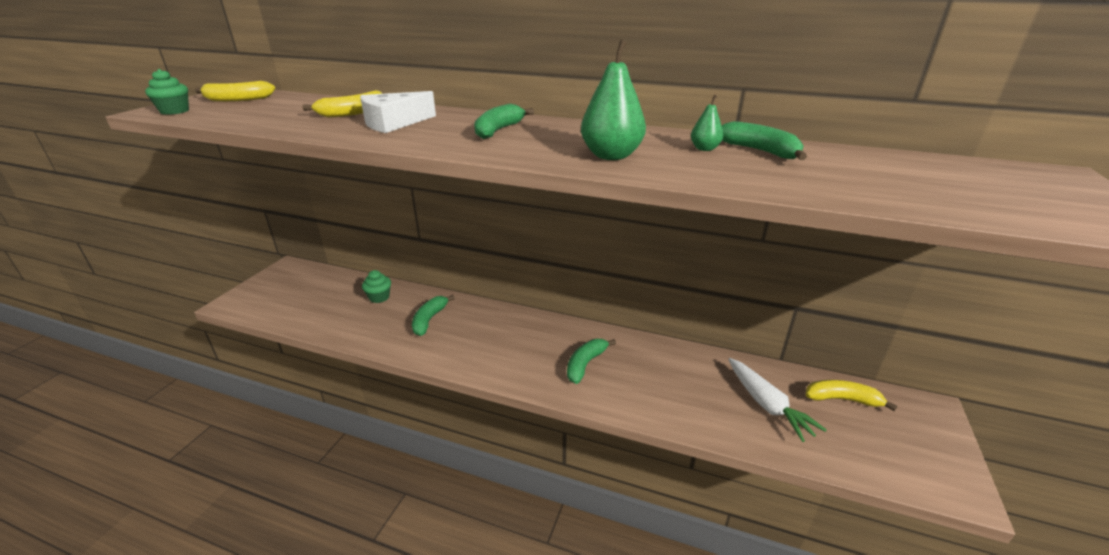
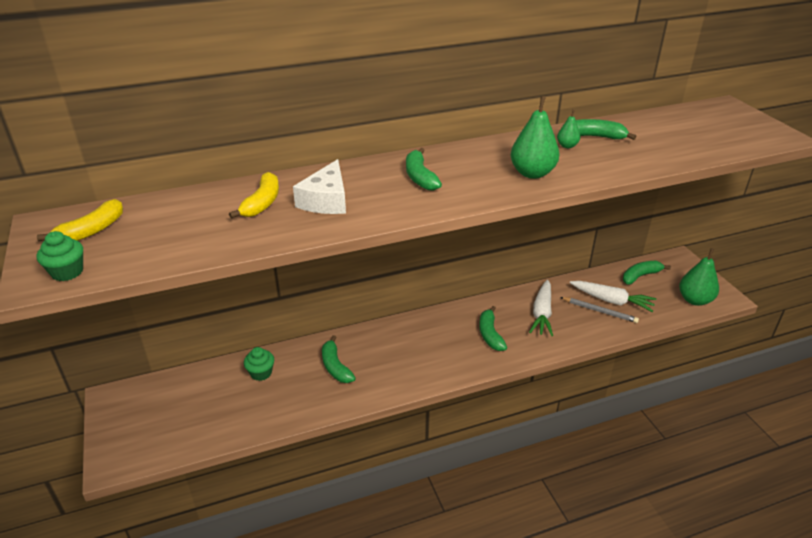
camera: 40 degrees left, 5 degrees up
yellow banana [806,380,897,411] -> green banana [623,261,671,285]
none -> white carrot [529,280,553,336]
none -> grey pencil [560,297,639,323]
none -> green pear [679,248,719,306]

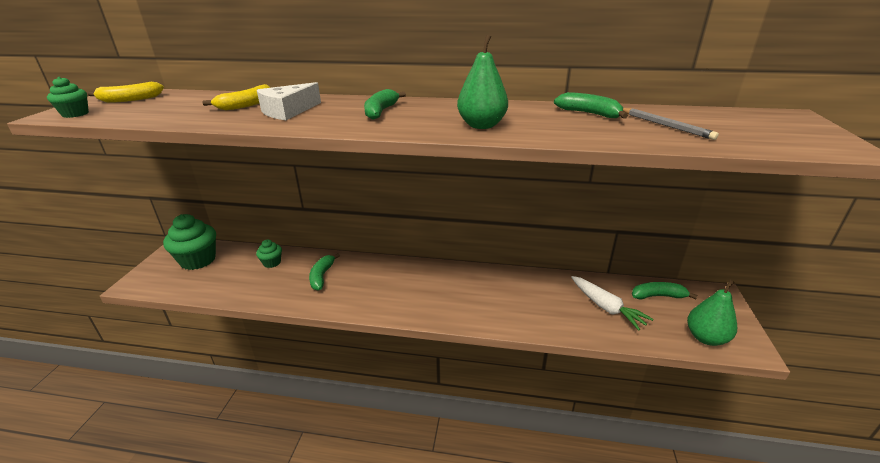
camera: 30 degrees right, 5 degrees down
green banana [479,306,507,351] -> none
white carrot [529,280,553,336] -> none
green pear [557,110,580,148] -> none
grey pencil [560,297,639,323] -> grey pencil moved to [623,108,719,140]
none -> green cupcake [163,214,216,270]

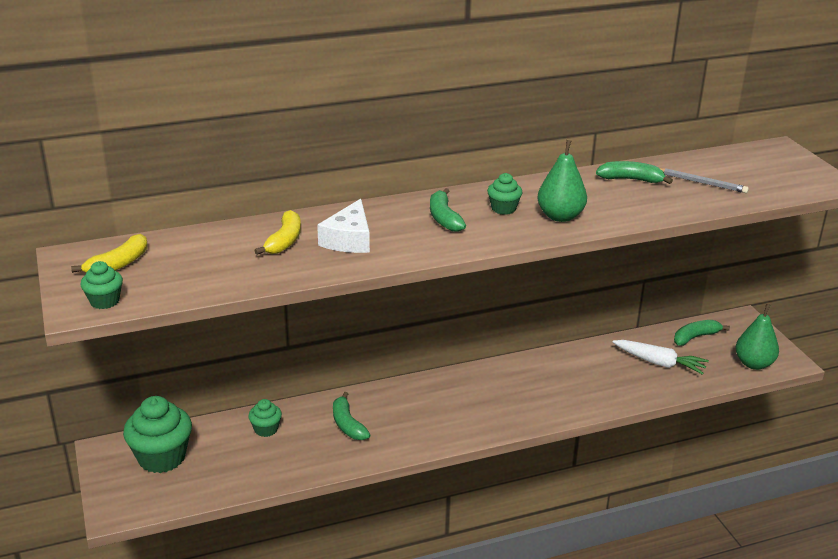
camera: 30 degrees left, 0 degrees up
none -> green cupcake [487,173,522,215]

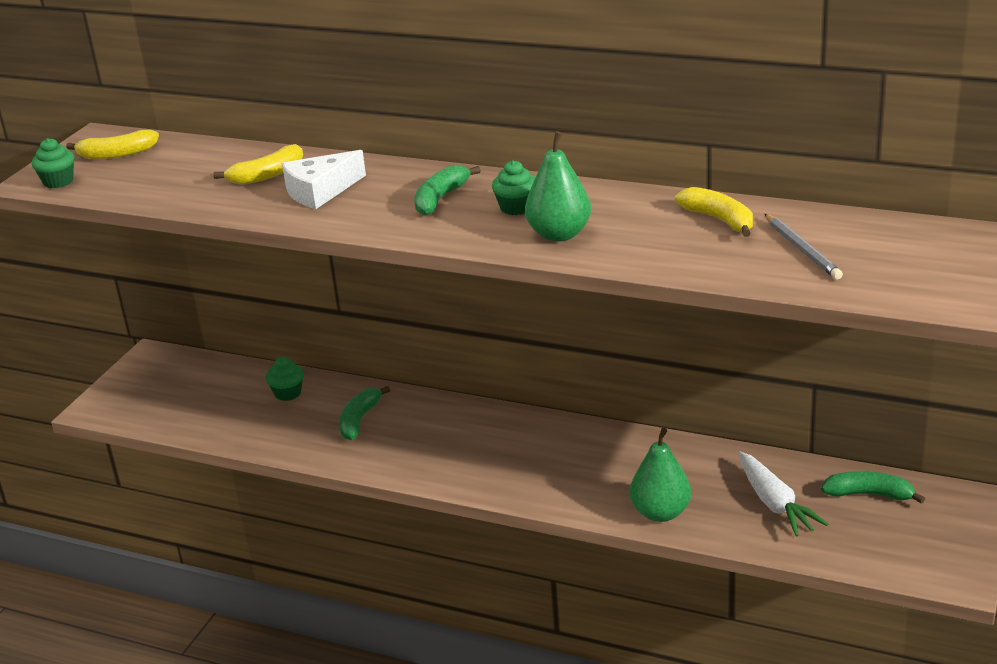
camera: 45 degrees right, 0 degrees up
green cupcake [123,396,192,473] -> none
green banana [596,161,673,184] -> yellow banana [675,187,753,237]
green pear [736,304,779,370] -> green pear moved to [630,428,691,522]

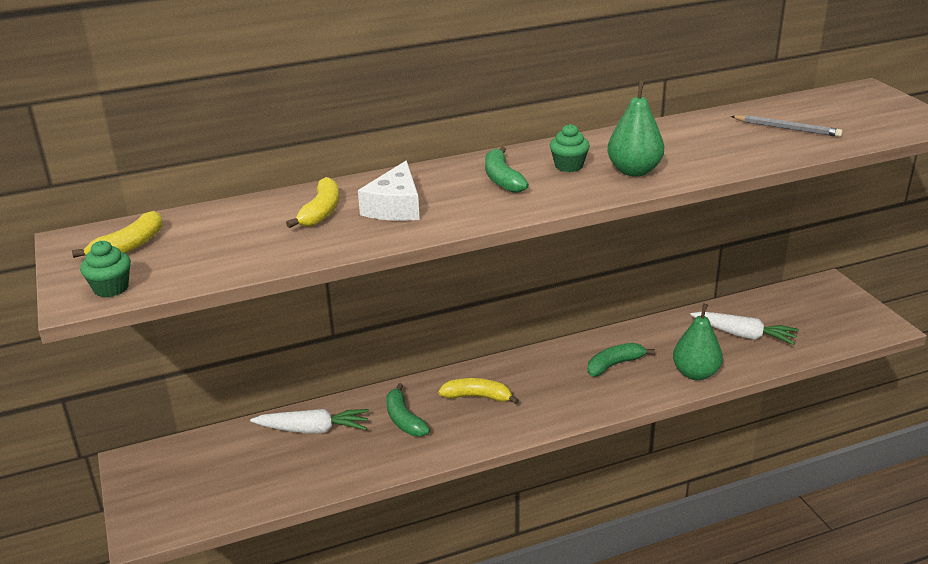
camera: 45 degrees left, 0 degrees up
green cupcake [266,357,304,401] -> white carrot [250,409,369,433]
yellow banana [675,187,753,237] -> yellow banana moved to [438,378,519,404]
green banana [821,471,925,504] -> green banana moved to [587,343,655,376]

